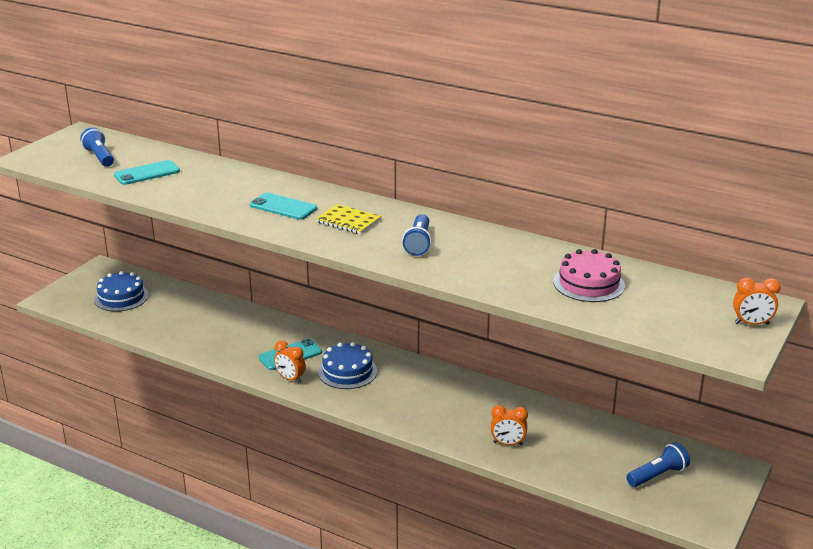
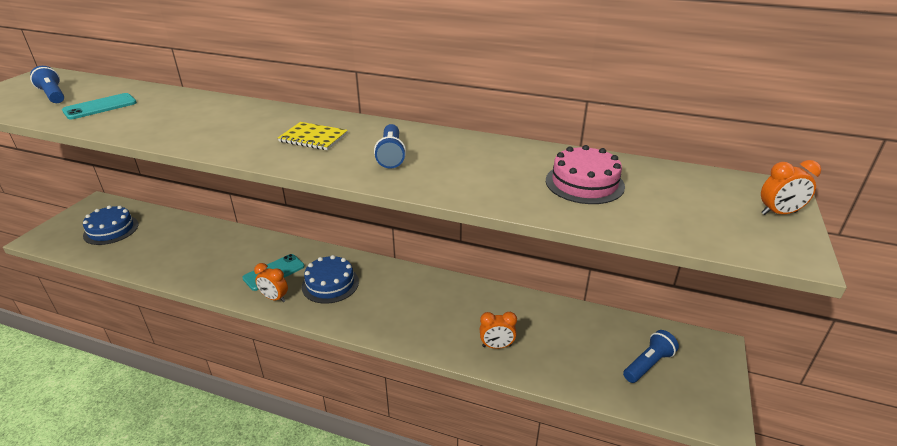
camera: 10 degrees left, 5 degrees up
turquoise phone [250,193,317,220] -> none

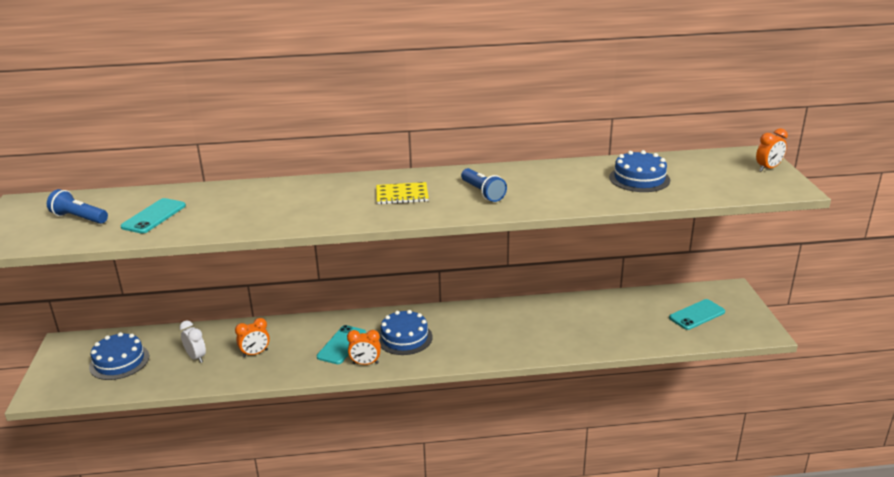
camera: 25 degrees left, 5 degrees down
orange clock [480,312,517,349] -> orange clock moved to [235,318,270,357]
pink cake [546,145,625,204] -> blue cake [609,150,670,192]
blue flashlight [623,330,679,383] -> turquoise phone [669,299,725,330]
none -> white clock [179,321,206,363]

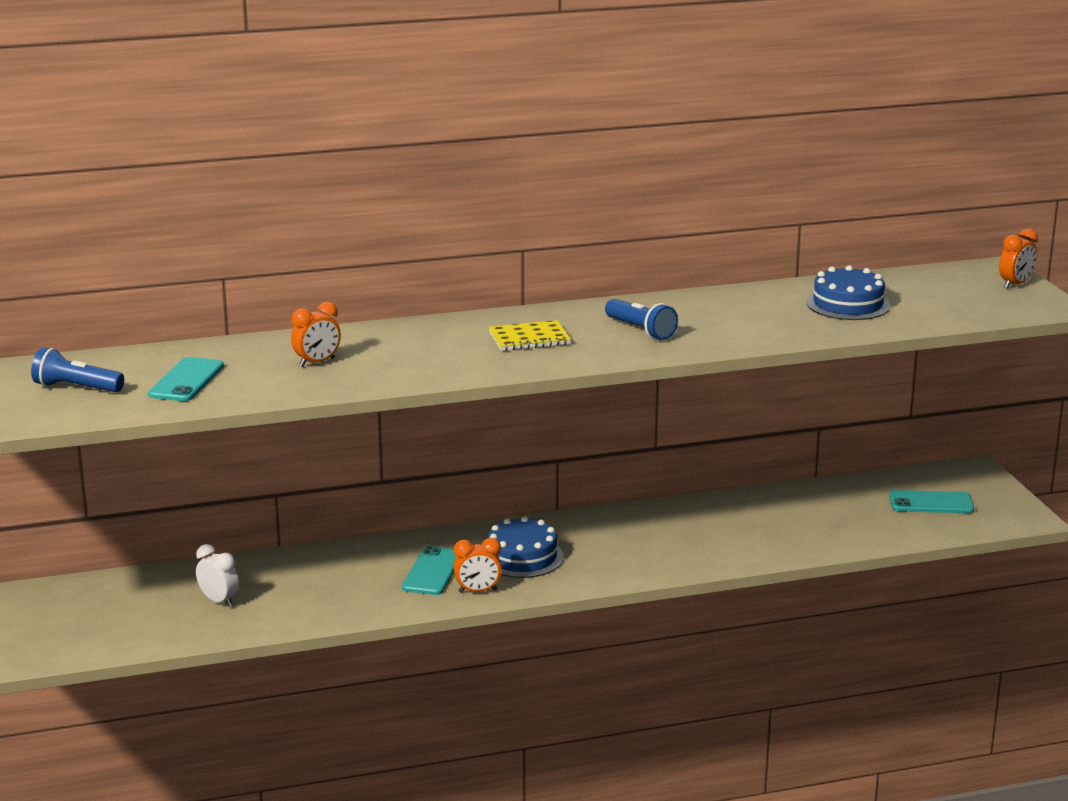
camera: 10 degrees left, 5 degrees down
blue cake [89,332,149,380] -> none
orange clock [235,318,270,357] -> orange clock moved to [291,302,341,367]
turquoise phone [669,299,725,330] -> turquoise phone turned 45 degrees clockwise [889,490,974,513]

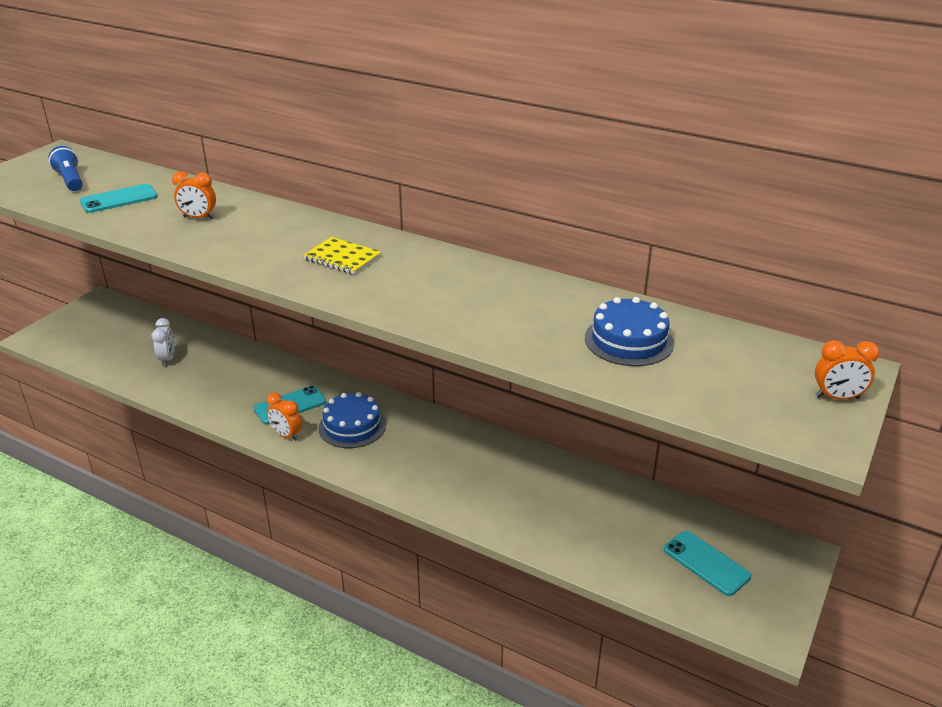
camera: 45 degrees right, 10 degrees up
blue flashlight [605,299,678,340] -> none

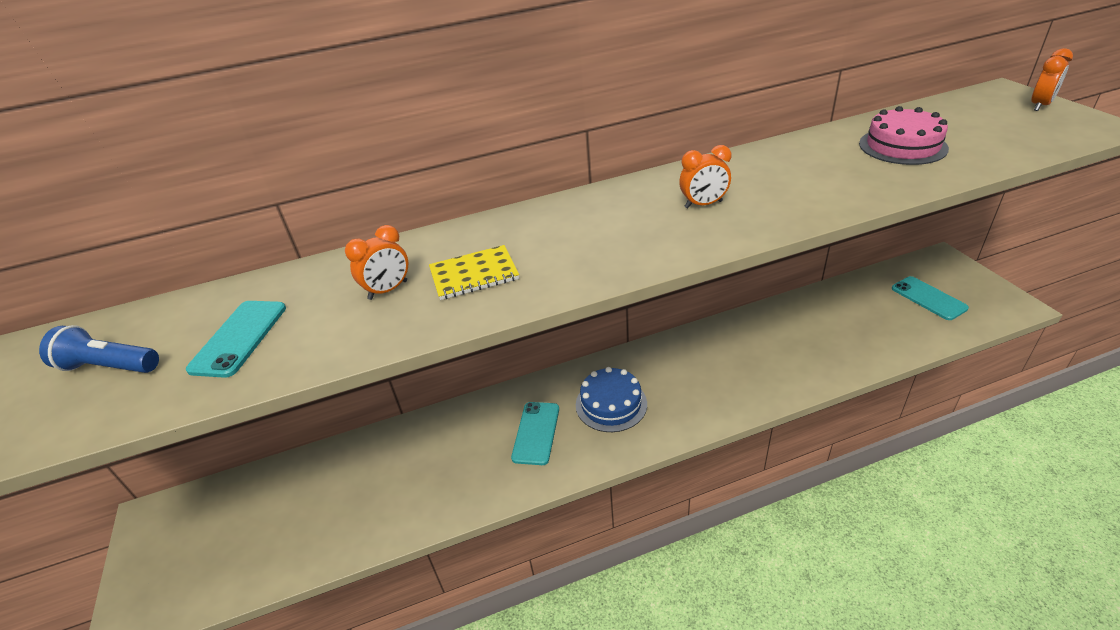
camera: 45 degrees left, 5 degrees up
white clock [152,318,175,366] -> none
orange clock [266,393,302,441] -> orange clock moved to [679,145,731,208]
yellow notebook [303,237,382,275] -> yellow notebook moved to [429,245,519,300]
blue cake [585,297,674,366] -> pink cake [859,106,949,165]
turquoise phone [664,531,751,596] -> turquoise phone turned 60 degrees clockwise [892,276,969,320]

